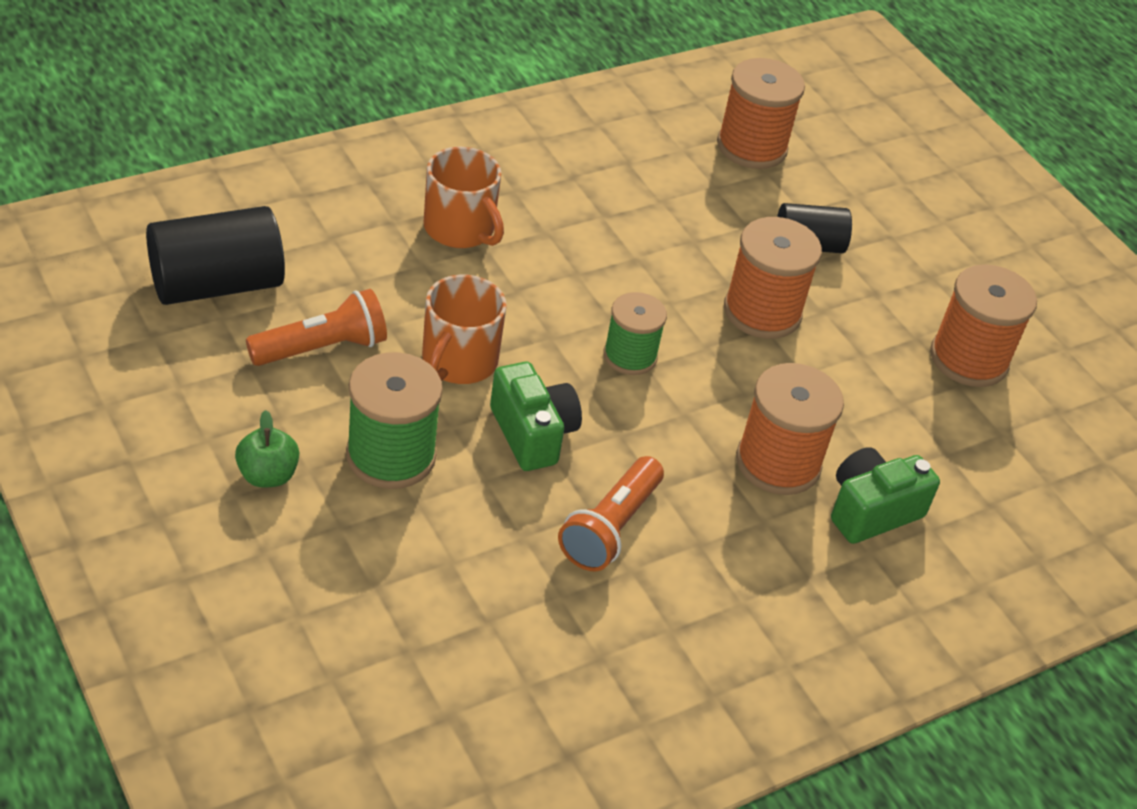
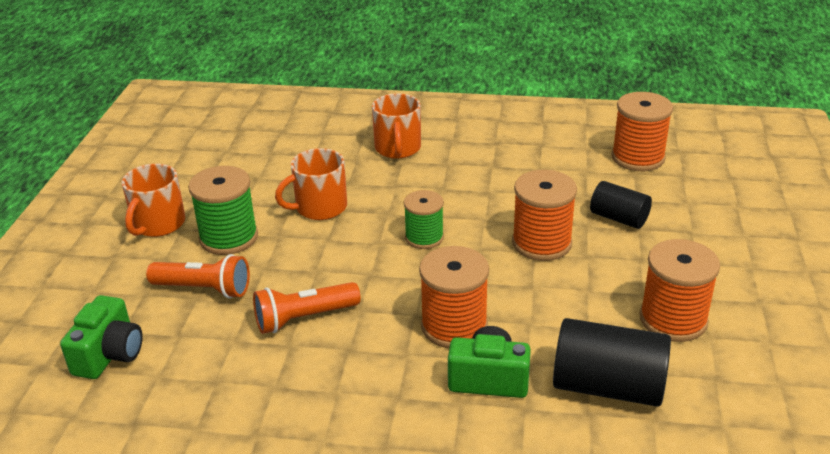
camera: 45 degrees right, 10 degrees down
black cylinder [146,206,285,305] -> black cylinder moved to [553,318,671,407]
green apple [235,410,299,488] -> orange mug [122,164,185,237]
orange flashlight [246,289,387,366] -> orange flashlight moved to [146,254,250,299]
green camera [490,362,582,471] -> green camera moved to [60,295,143,379]

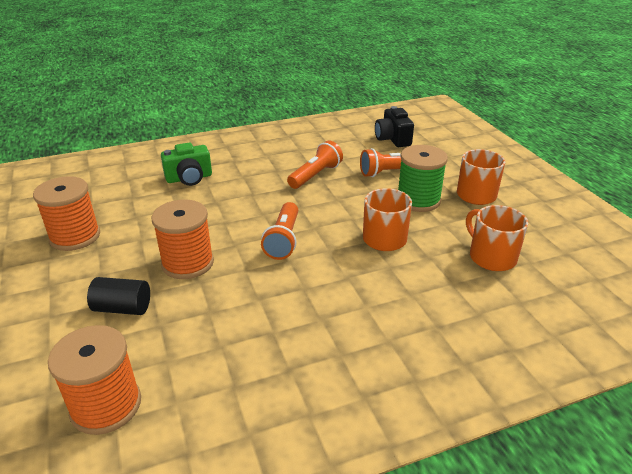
camera: 150 degrees right, 0 degrees up
green camera [60,295,143,379] -> black camera [375,106,414,147]
orange mug [372,93,421,159] -> orange mug moved to [466,205,528,271]
green spool [404,190,444,249] -> orange flashlight [261,202,298,260]
orange spool [419,246,489,348] -> none
black cylinder [553,318,671,407] -> none

